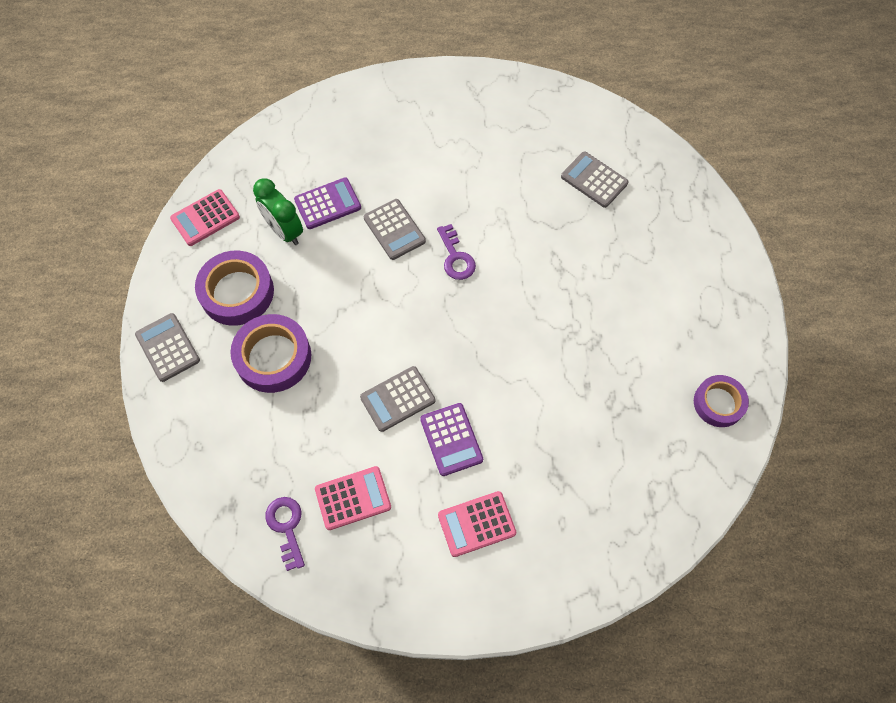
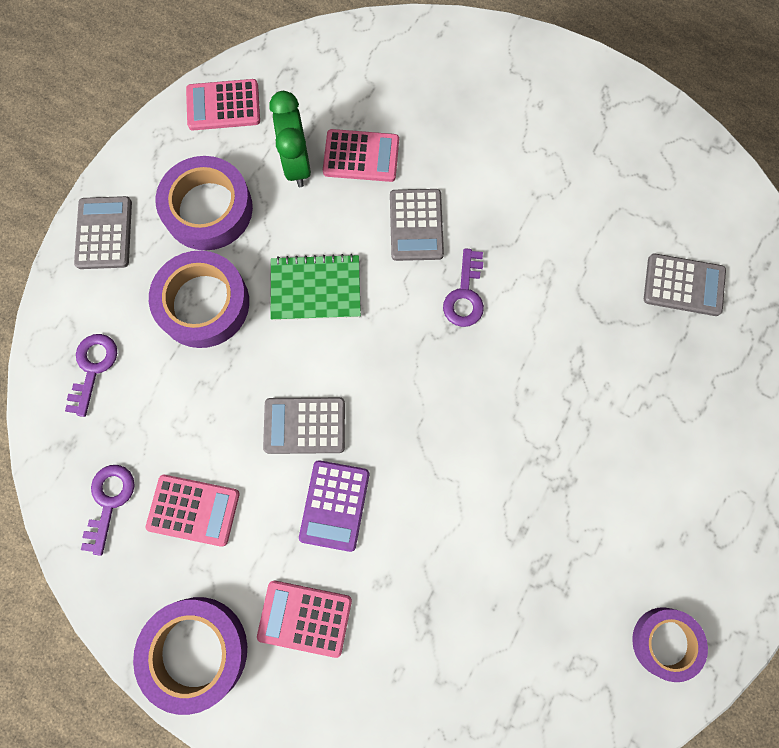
camera: 30 degrees right, 10 degrees up
purple calculator [294,178,361,229] -> pink calculator [323,129,399,182]
grey calculator [561,151,628,208] -> grey calculator turned 120 degrees clockwise [644,253,726,316]
none -> purple key [65,334,117,417]
none -> purple tape [133,597,247,715]
none -> green notebook [271,254,361,320]

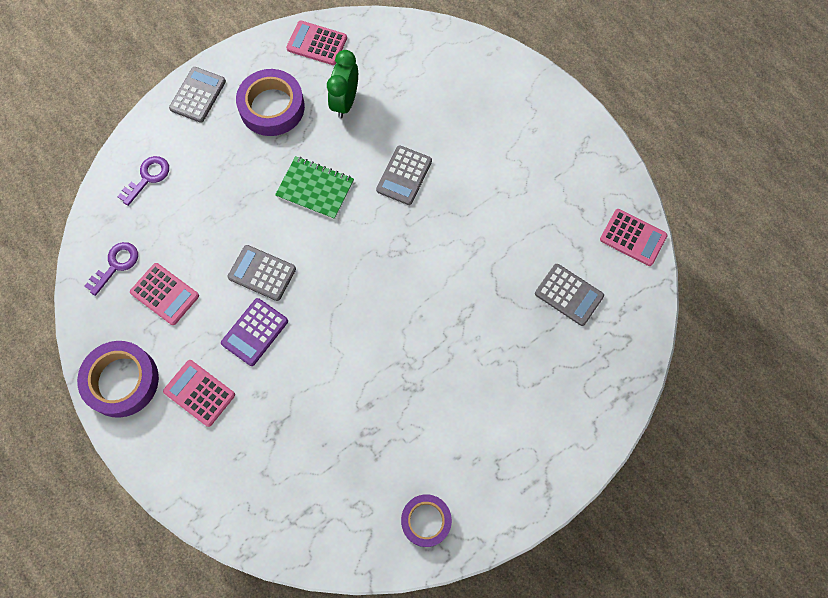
camera: 25 degrees right, 5 degrees down
purple tape [149,250,249,348] -> none
pink calculator [323,129,399,182] -> pink calculator moved to [600,209,668,266]
purple key [443,248,484,327] -> none

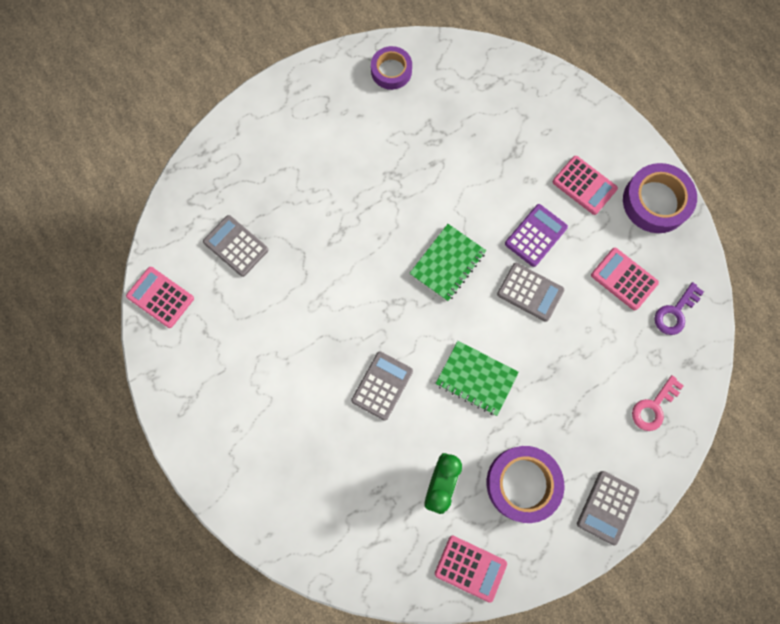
camera: 175 degrees left, 5 degrees up
purple key [117,156,169,206] -> pink key [632,375,684,431]
none -> green notebook [409,224,486,302]

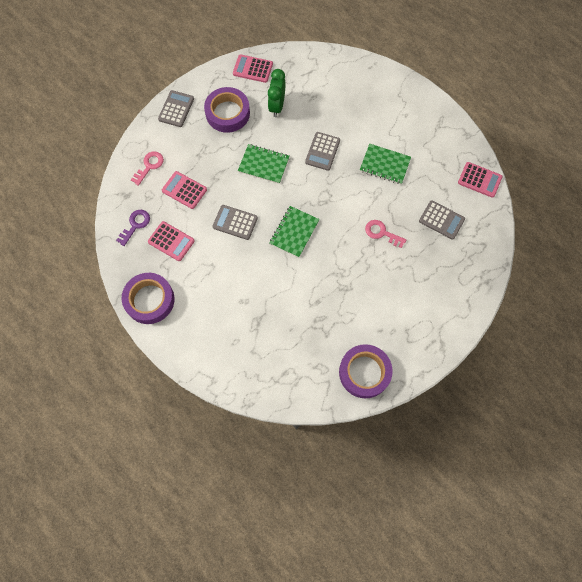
camera: 170 degrees right, 5 degrees down
purple tape [371,46,412,90] -> purple tape [339,344,393,398], size x1.54
purple calculator [505,204,568,267] -> none
pink calculator [553,156,618,215] -> pink calculator moved to [162,171,207,209]
none -> green notebook [360,144,411,184]
none -> pink key [365,220,406,248]

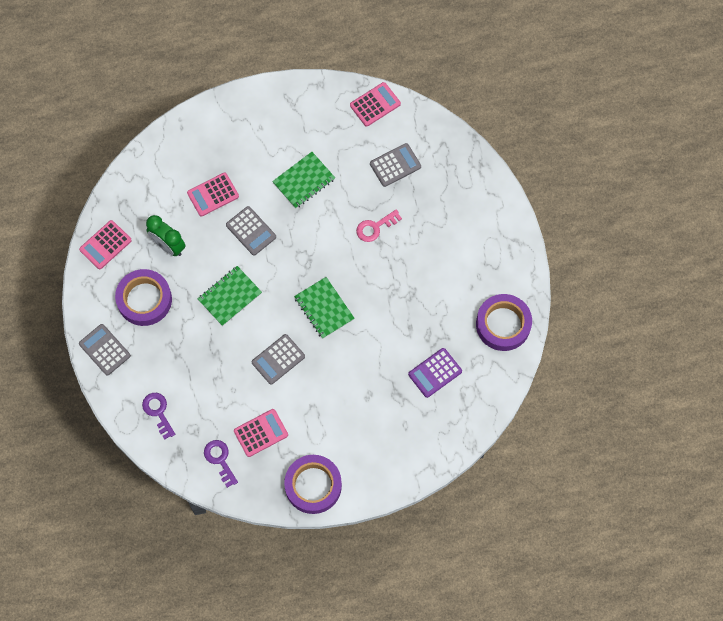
camera: 60 degrees left, 0 degrees up
pink key [131,151,164,186] -> purple key [142,393,175,440]
pink calculator [162,171,207,209] -> pink calculator moved to [187,172,239,217]
none -> purple calculator [408,348,462,398]

